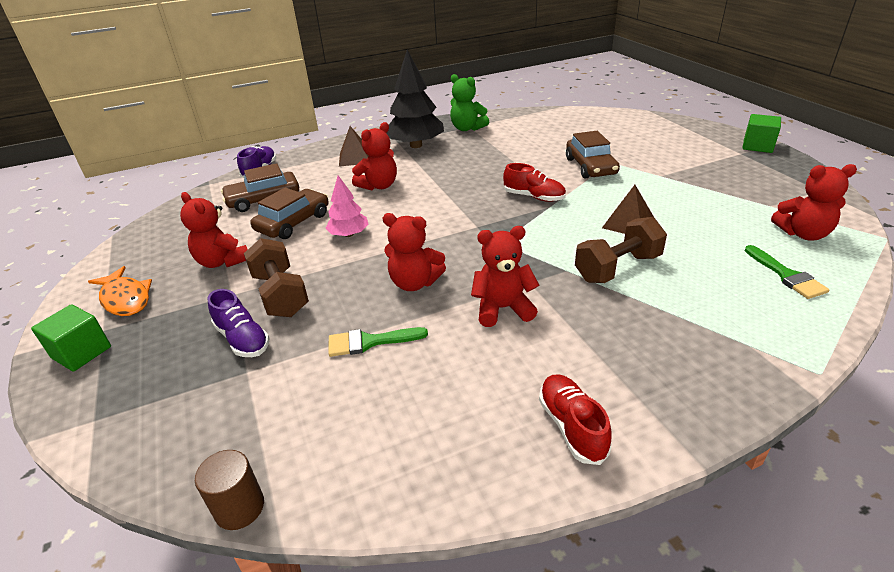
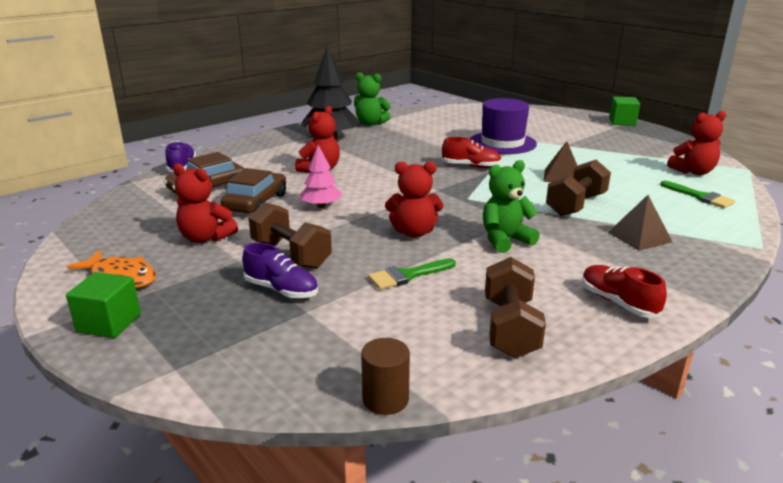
camera: 20 degrees left, 10 degrees down
brown pyramid [339,126,369,167] -> brown pyramid moved to [608,195,672,251]
red teddy bear [471,226,540,327] -> green teddy bear [483,160,540,253]
brown car [566,131,620,179] -> purple hat [470,98,537,154]
none -> brown dumbbell [485,257,546,358]

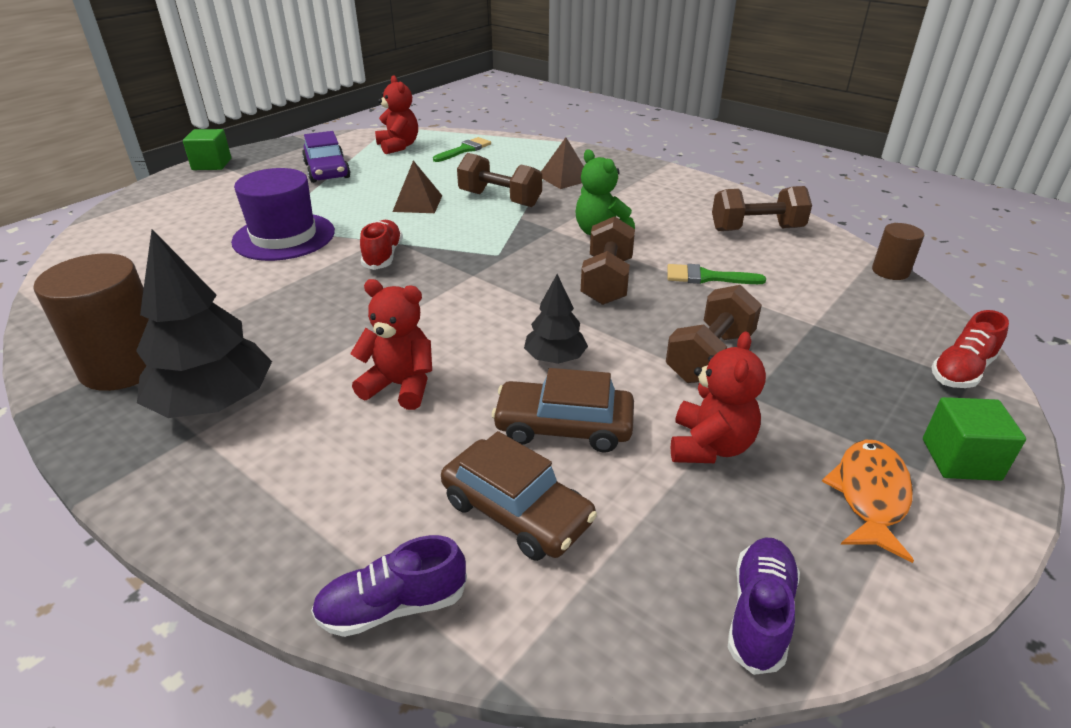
camera: 100 degrees left, 10 degrees up
purple shoe [242,243,318,298] -> purple shoe moved to [728,537,800,675]
pink tree [300,145,342,208] -> black tree [524,274,588,364]
green teddy bear [354,72,391,126] -> brown cylinder [34,253,149,391]
green brush [368,258,456,290] -> green brush turned 135 degrees clockwise [667,264,766,284]
red teddy bear [385,161,444,238] -> brown dumbbell [581,216,635,305]
red shoe [582,265,667,318] -> red shoe moved to [932,310,1009,388]
none -> purple car [302,131,351,183]

